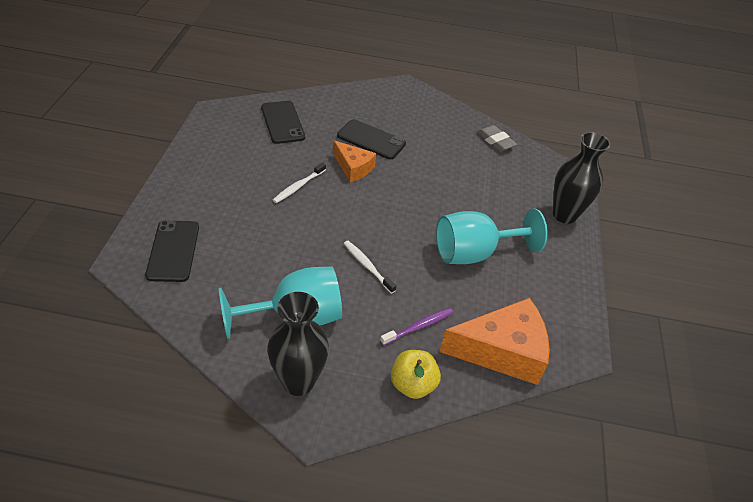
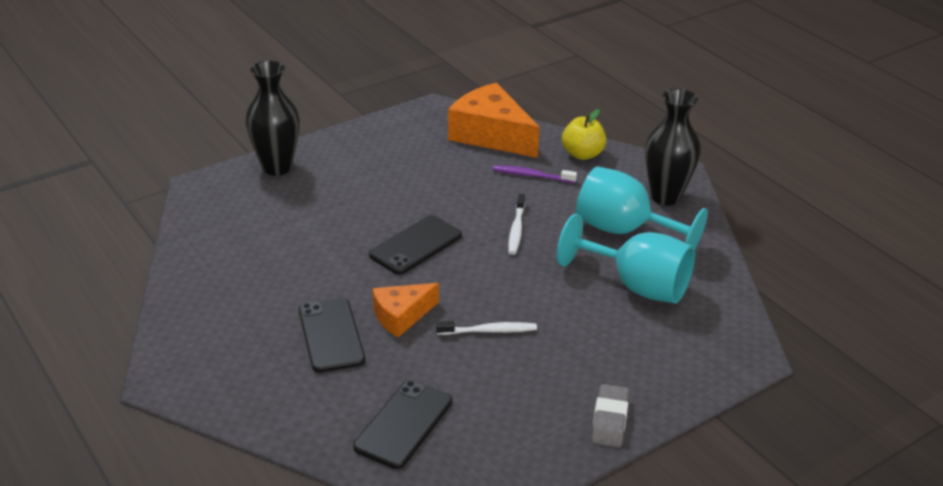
camera: 130 degrees left, 10 degrees down
black phone [145,220,199,282] -> black phone moved to [369,215,462,275]
orange cheese [333,140,376,182] -> orange cheese turned 120 degrees counterclockwise [373,283,439,337]
turquoise goblet [436,209,547,264] -> turquoise goblet moved to [557,214,695,304]
grey eraser [477,125,517,152] -> grey eraser moved to [591,384,629,447]

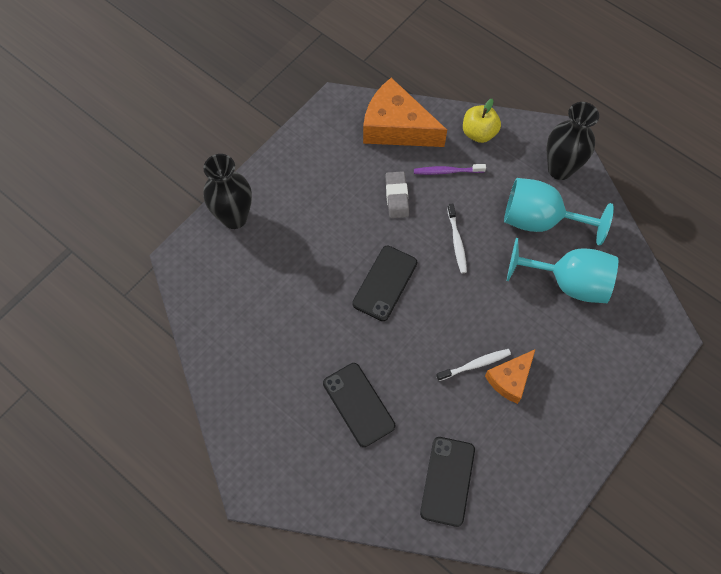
camera: 15 degrees left, 30 degrees up
orange cheese [373,283,439,337] -> orange cheese moved to [485,350,535,404]
grey eraser [591,384,629,447] -> grey eraser moved to [385,171,409,218]

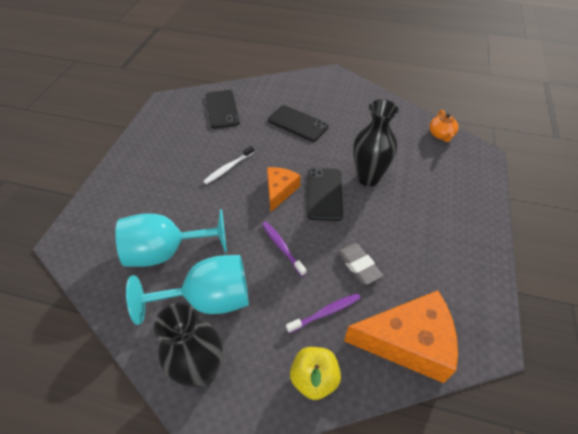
camera: 155 degrees right, 15 degrees down
black vase [203,154,252,229] -> black vase moved to [353,99,399,187]
white toothbrush [447,203,467,273] -> purple toothbrush [262,221,306,276]
orange cheese [485,350,535,404] -> orange cheese moved to [267,167,301,212]
none -> orange teapot [429,110,458,142]

